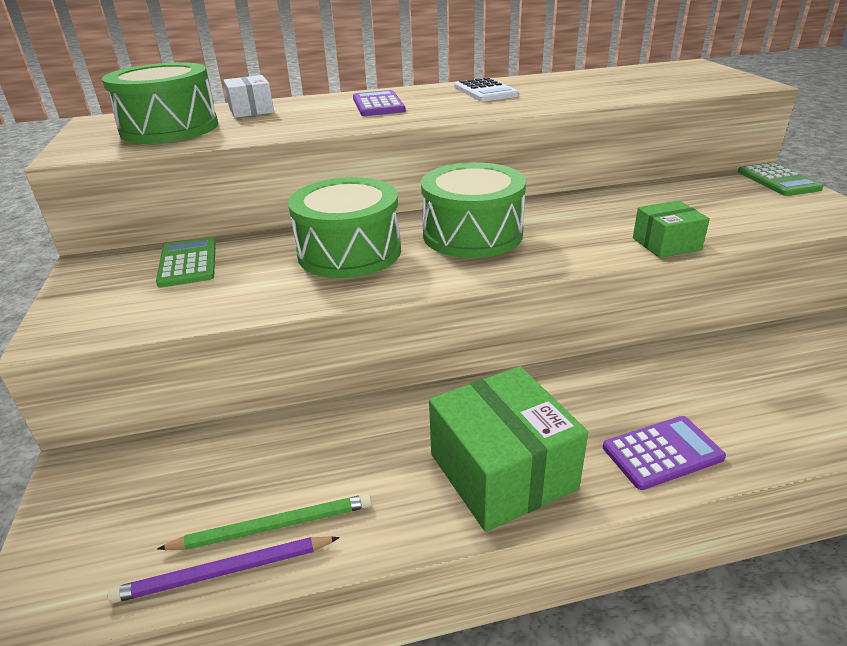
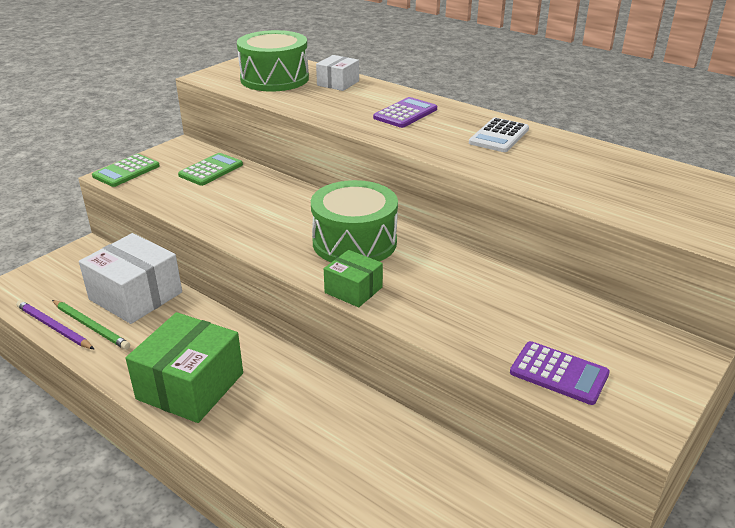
camera: 50 degrees right, 0 degrees up
green drum [288,177,401,278] -> none
purple calculator [603,416,726,490] -> purple calculator moved to [510,341,610,405]
green box [633,201,710,258] -> green box moved to [324,250,383,307]
green calculator [738,162,823,196] -> green calculator moved to [92,154,160,187]
none -> white box [79,233,182,324]

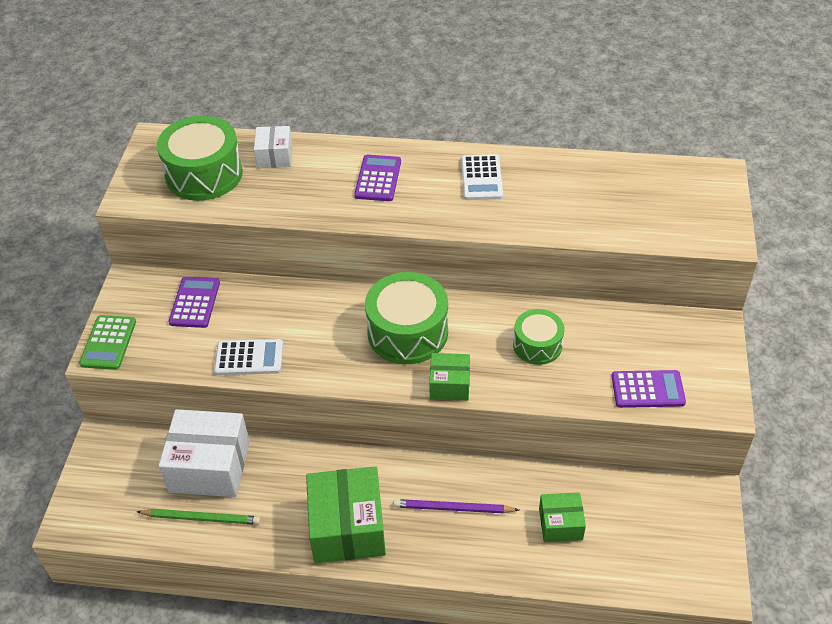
camera: 30 degrees left, 15 degrees up
purple pencil [16,300,94,349] -> purple pencil moved to [393,499,519,513]
green calculator [178,153,243,186] -> purple calculator [169,277,220,328]
none -> white calculator [214,339,283,375]
none -> green drum [513,309,564,365]
none -> green box [539,492,586,542]

